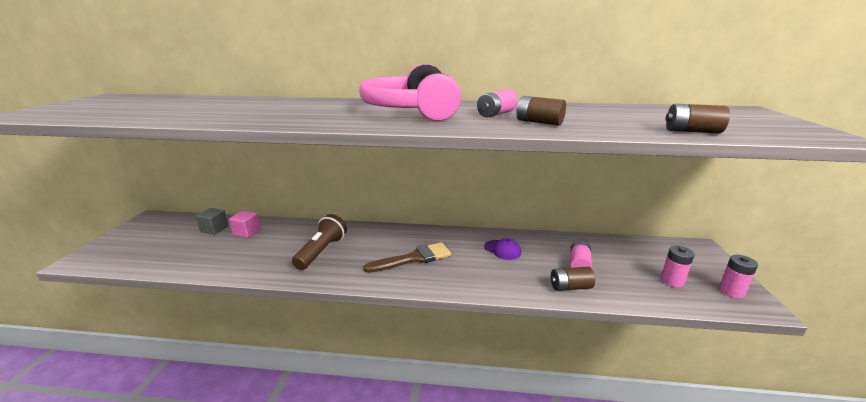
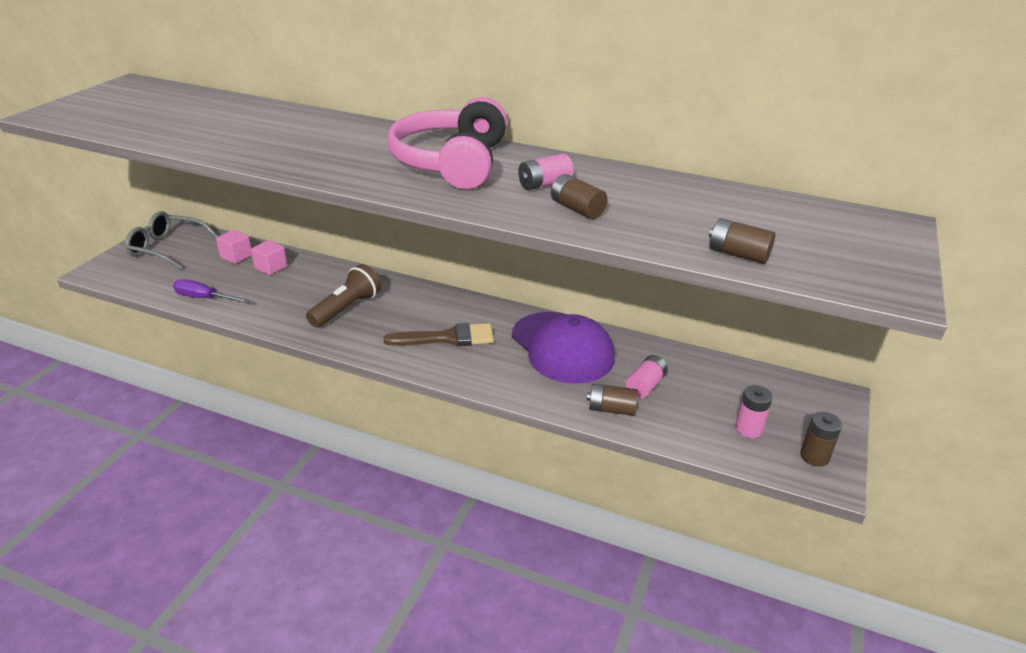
camera: 15 degrees right, 10 degrees up
grey cube [196,208,228,234] -> pink cube [216,230,252,264]
purple cap [484,238,521,260] -> purple cap [512,312,615,384], size x2.35
pink battery [719,255,758,298] -> brown battery [800,412,842,467]
none -> grey glasses [125,211,219,270]
none -> purple screwdriver [173,279,250,303]

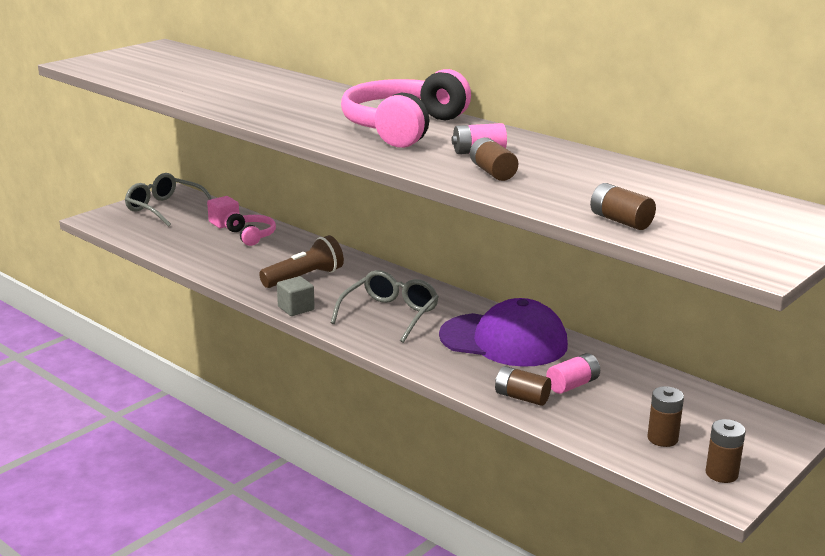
camera: 20 degrees right, 10 degrees down
purple screwdriver [173,279,250,303] -> none
pink cube [251,240,287,275] -> pink headphones [224,212,276,246]
brown brush [384,323,494,346] -> grey glasses [331,270,439,343]
purple cap [512,312,615,384] -> purple cap turned 60 degrees counterclockwise [439,298,568,367]
pink battery [735,385,773,438] -> brown battery [647,386,684,447]
none -> grey cube [277,276,315,316]

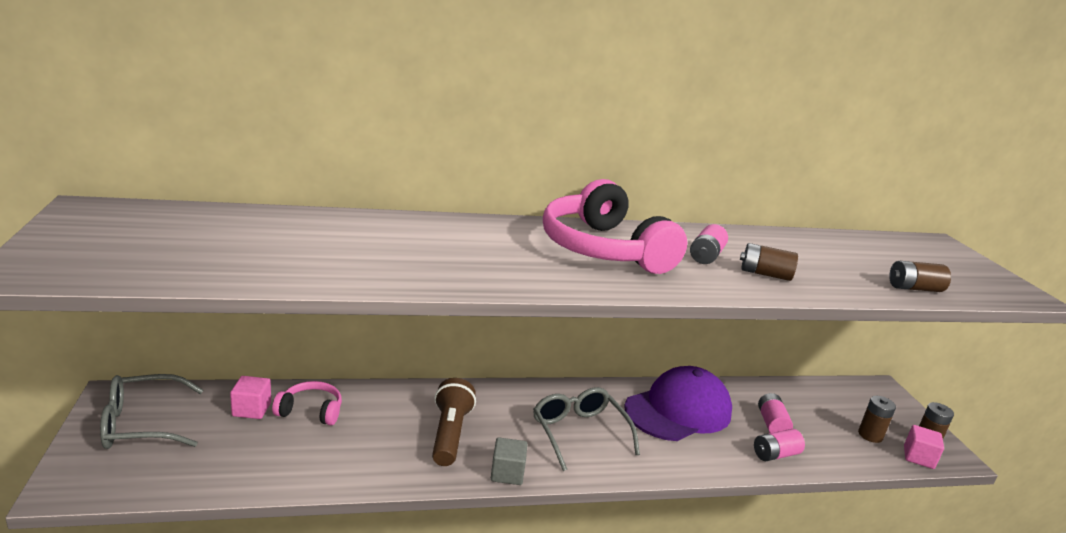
camera: 55 degrees left, 0 degrees up
brown battery [495,366,551,406] -> pink battery [754,429,805,461]
none -> pink cube [904,425,944,469]

